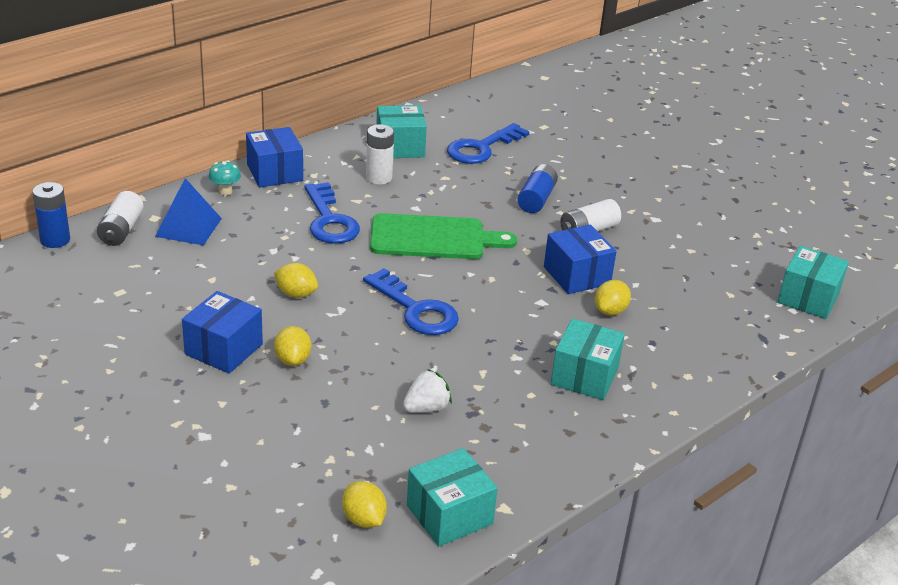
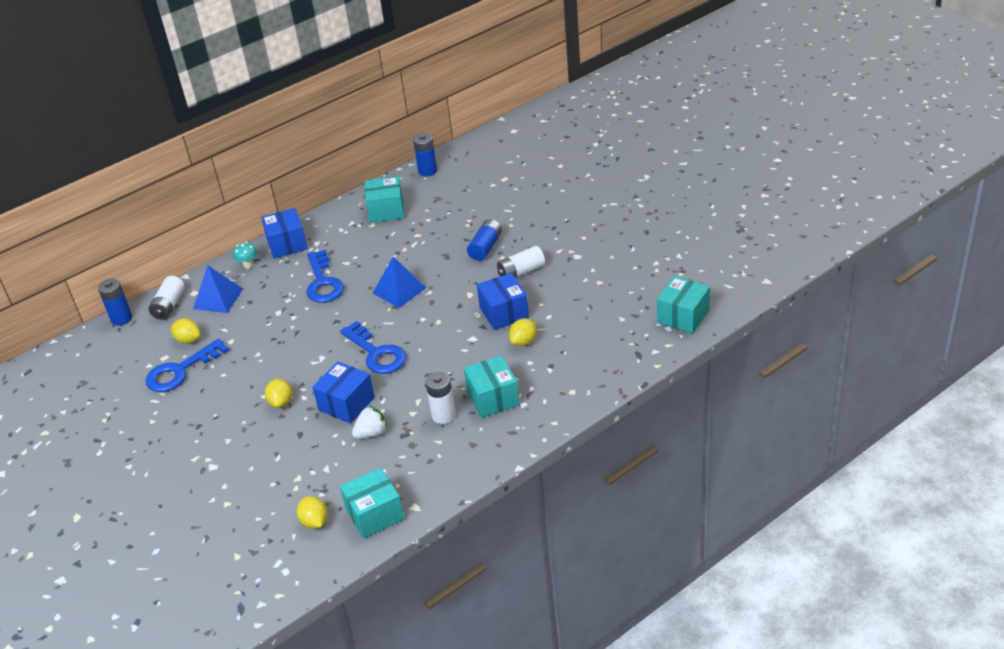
camera: 10 degrees right, 5 degrees up
blue box [182,291,263,374] -> blue box moved to [312,361,375,424]
yellow lemon [274,263,318,298] -> yellow lemon moved to [171,318,200,344]
white battery [366,124,394,184] -> white battery moved to [425,372,456,424]
green cutting board [370,213,517,259] -> blue pyramid [373,257,426,308]
blue key [447,123,529,164] -> blue key moved to [146,339,229,392]
turquoise box [551,318,625,400] -> turquoise box turned 45 degrees counterclockwise [464,355,520,418]
none -> blue battery [413,133,437,176]

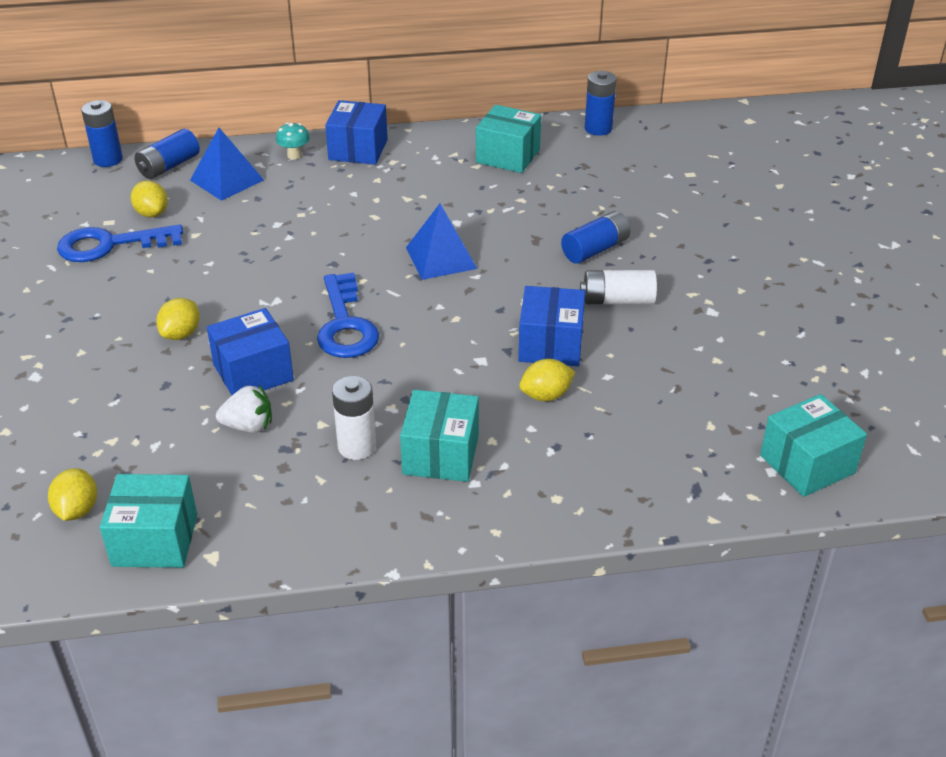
camera: 25 degrees right, 0 degrees up
white battery [149,276,185,320] -> blue battery [134,129,200,179]
blue key [306,250,344,303] -> none

